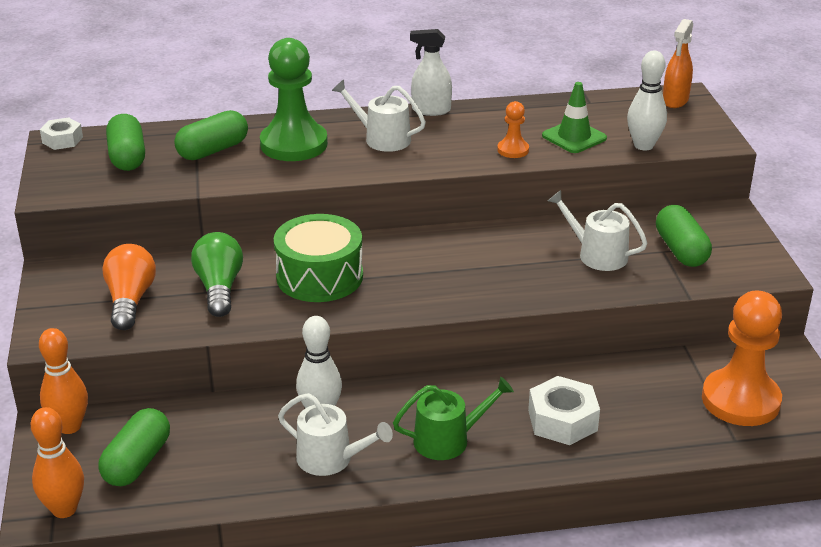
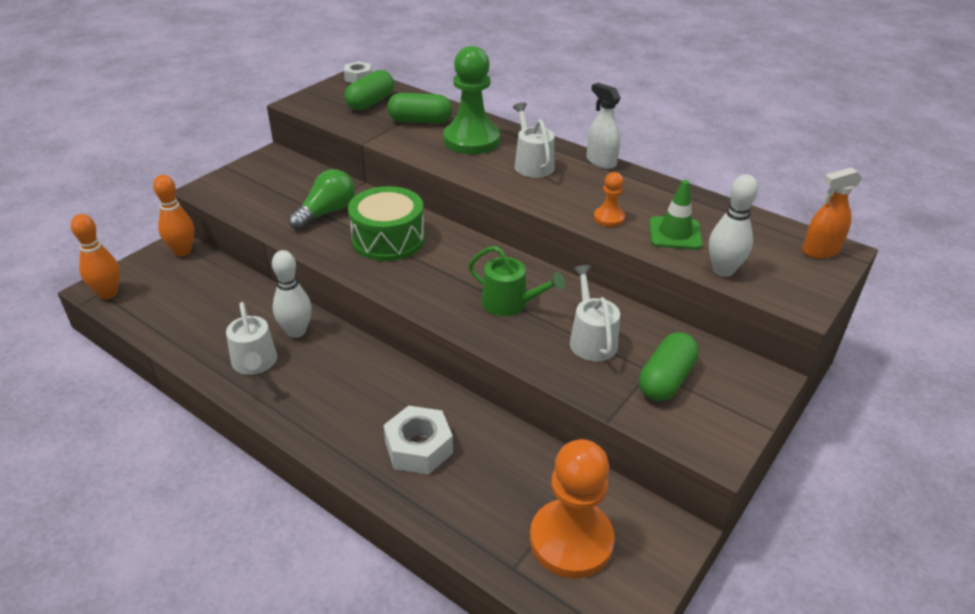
camera: 45 degrees right, 5 degrees up
green capsule [98,408,170,486] -> none
orange light bulb [102,244,156,330] -> none
green watering can [393,377,514,460] -> green watering can moved to [468,246,565,316]

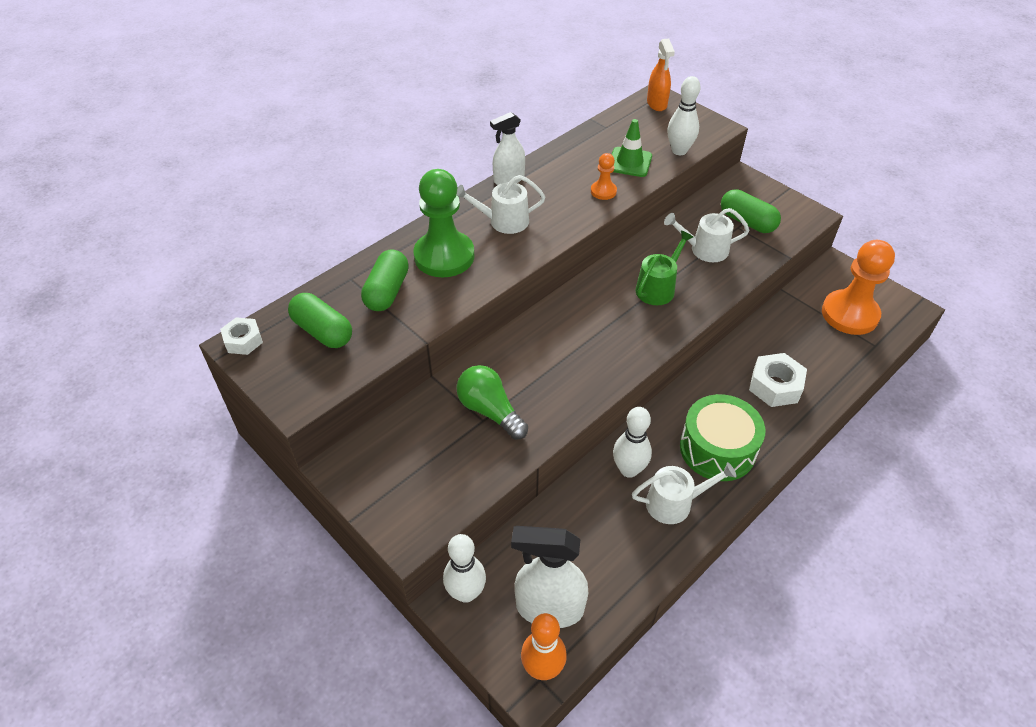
camera: 80 degrees left, 10 degrees up
orange bowling pin [153,175,195,256] -> white bowling pin [443,534,486,603]
green drum [348,186,425,261] -> green drum moved to [680,394,765,481]
none -> white spray bottle [511,526,588,628]

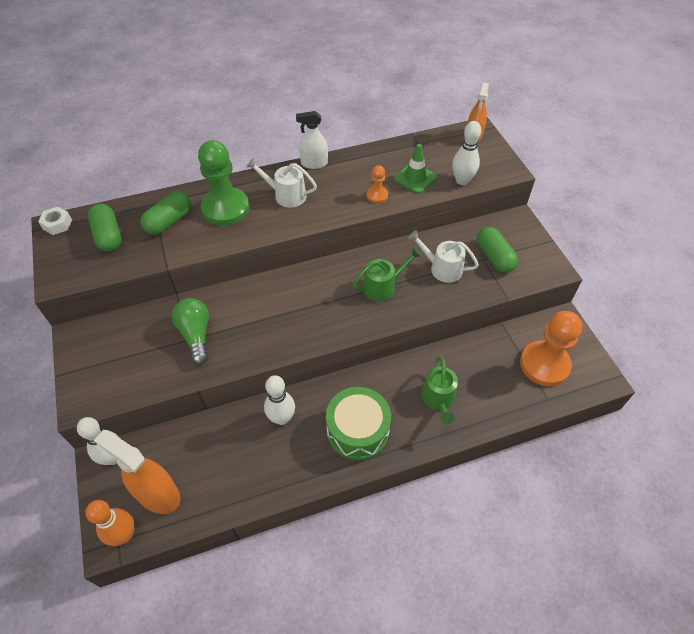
camera: 25 degrees right, 5 degrees up
white spray bottle [511,526,588,628] -> orange spray bottle [94,430,180,514]
white watering can [632,462,737,524] -> none
white nut [749,353,807,407] -> green watering can [421,356,458,425]

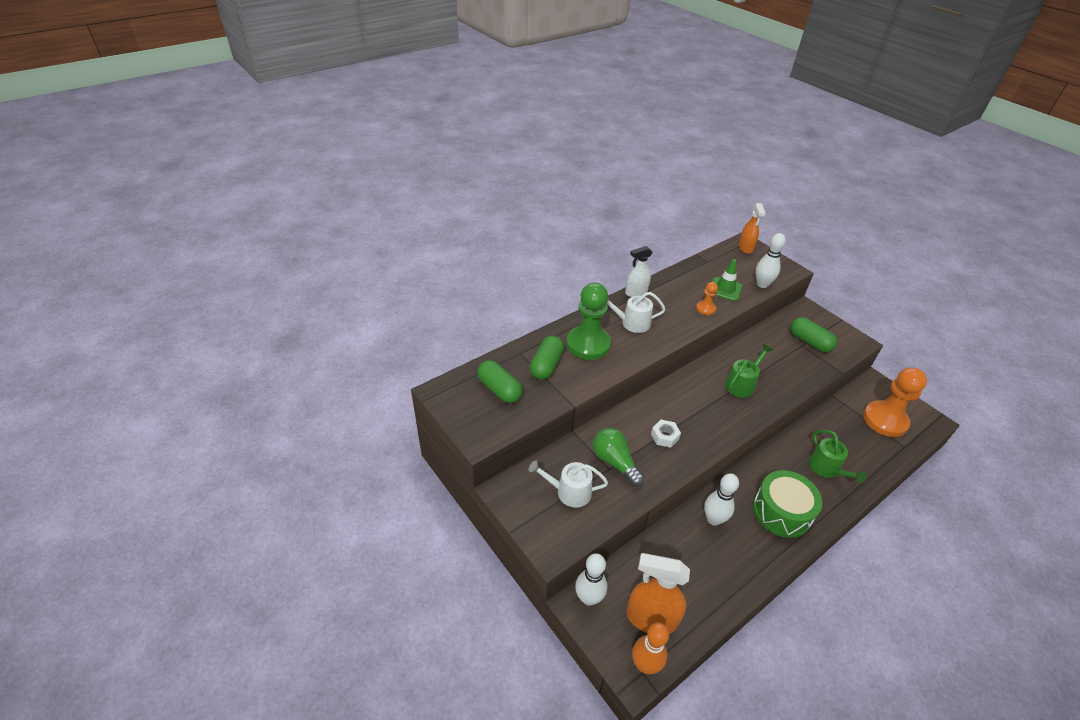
camera: 20 degrees left, 10 degrees down
white nut [38,207,72,235] -> white nut moved to [651,420,681,448]
white watering can [408,230,479,283] -> white watering can moved to [529,460,608,508]

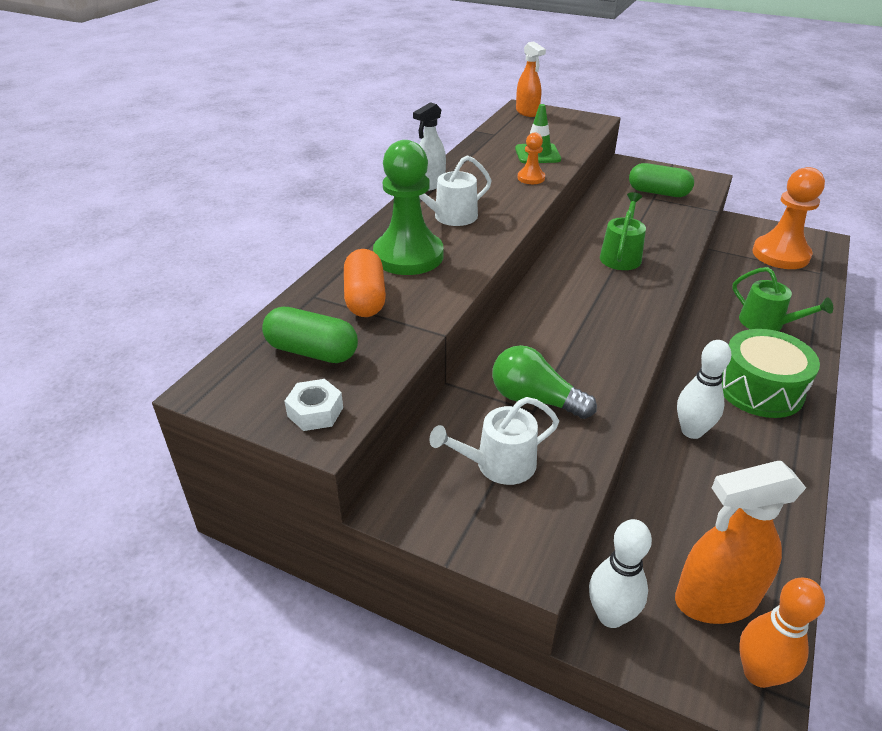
camera: 25 degrees left, 5 degrees down
green capsule [530,336,564,380] -> orange capsule [344,249,386,317]
white nut [651,420,681,448] -> white nut moved to [284,379,343,431]
white bowling pin [756,233,786,288] -> none

